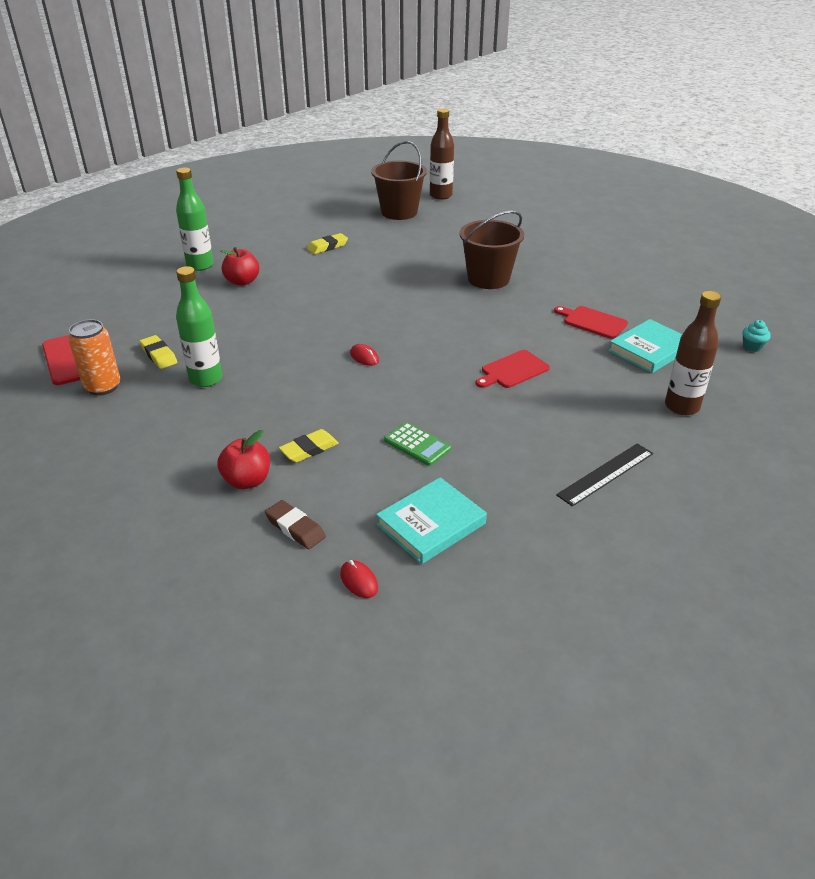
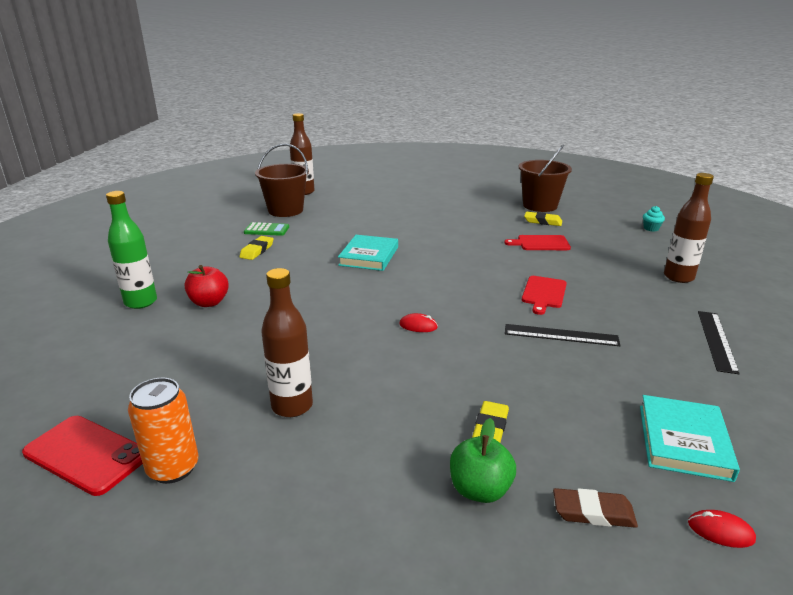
camera: 35 degrees left, 10 degrees down
yellow eraser [139,335,177,369] -> yellow eraser moved to [524,212,562,226]
green bottle [176,266,222,387] -> brown bottle [261,268,313,417]
red apple [217,430,270,489] -> green apple [450,418,516,503]
green calculator [384,422,451,466] -> green calculator moved to [244,222,289,236]
brown bucket [459,210,524,289] -> brown bucket moved to [518,144,572,212]
turquoise book [608,319,682,373] -> turquoise book moved to [338,235,398,271]
none -> black ruler [505,324,621,346]

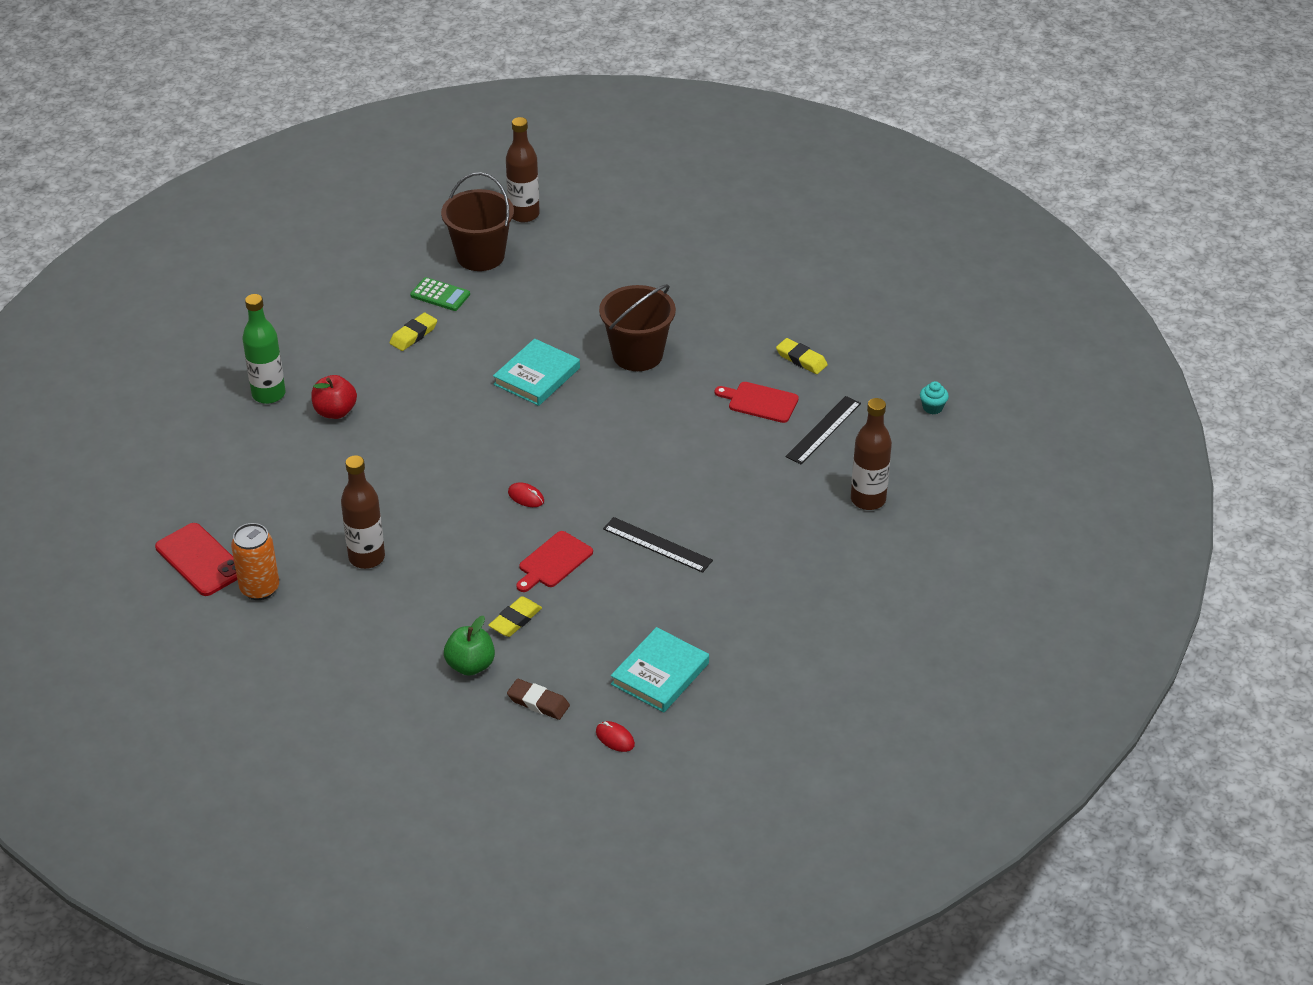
camera: 20 degrees right, 15 degrees up
brown bucket [518,144,572,212] -> brown bucket moved to [599,284,676,371]
red cutting board [522,276,567,315] -> red cutting board moved to [516,531,593,592]
black ruler [698,311,740,374] -> black ruler moved to [786,396,861,464]

